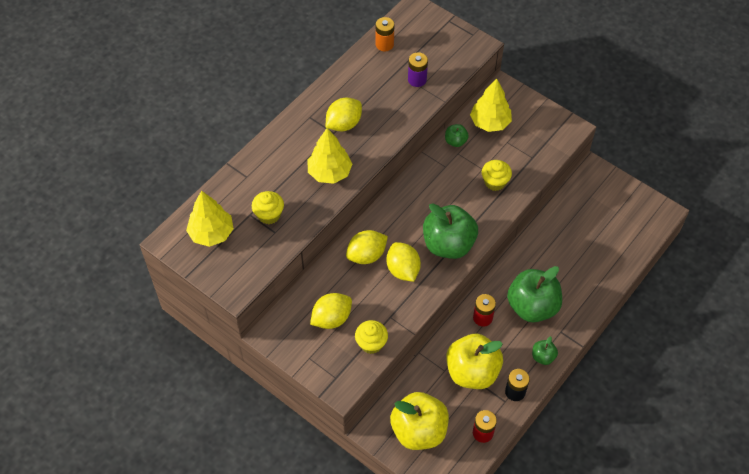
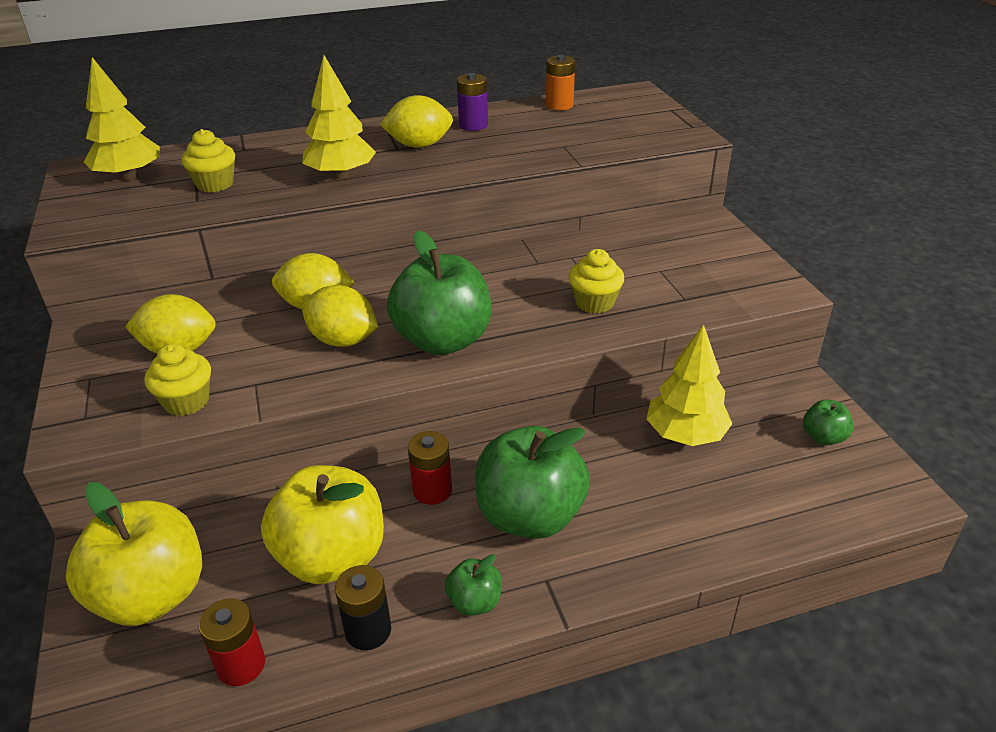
camera: 35 degrees right, 20 degrees down
yellow lemon [387,242,421,282] -> yellow lemon turned 75 degrees counterclockwise [302,285,378,347]
purple battery [408,52,428,87] -> purple battery moved to [457,73,488,131]
green apple [445,124,469,147] -> green apple moved to [803,400,854,445]
yellow tree [470,79,512,132] -> yellow tree moved to [647,324,732,446]

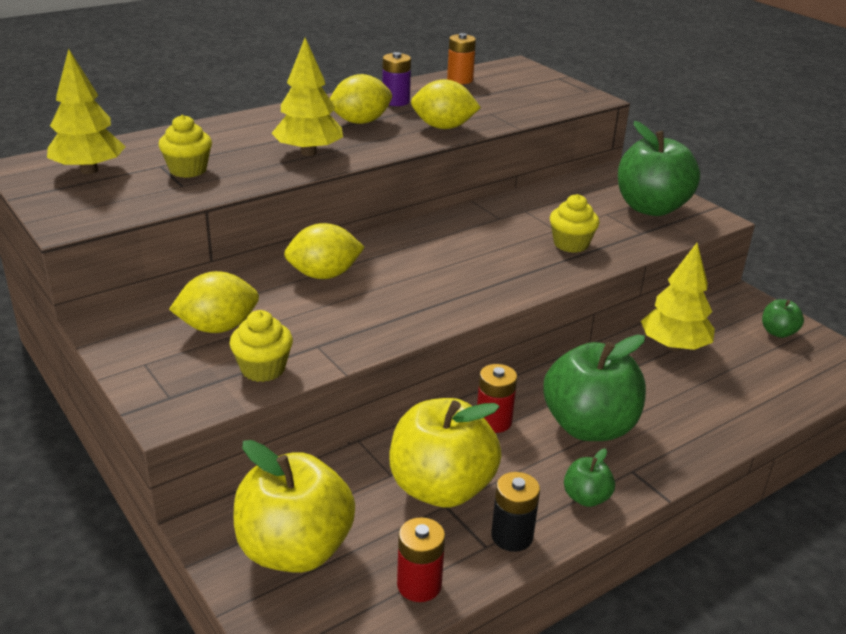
camera: 20 degrees left, 5 degrees down
yellow lemon [302,285,378,347] -> yellow lemon moved to [411,79,481,129]
green apple [387,230,491,355] -> green apple moved to [618,121,700,216]

